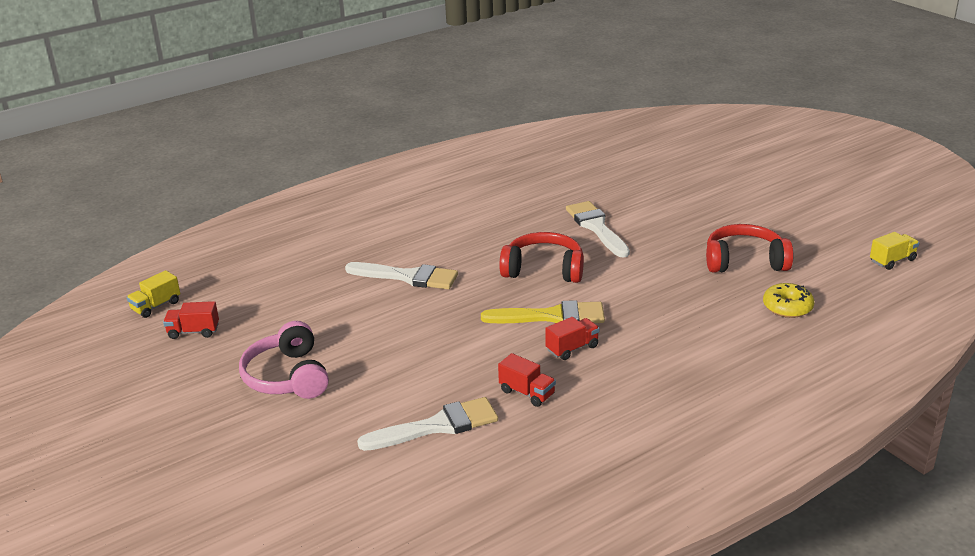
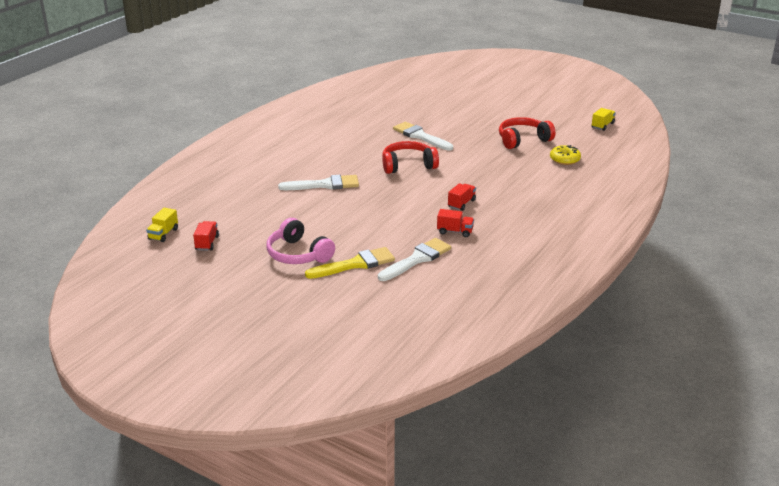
camera: 25 degrees left, 0 degrees up
red truck [163,301,219,339] -> red truck turned 120 degrees clockwise [193,221,219,251]
yellow brush [481,300,605,323] -> yellow brush moved to [305,247,395,279]

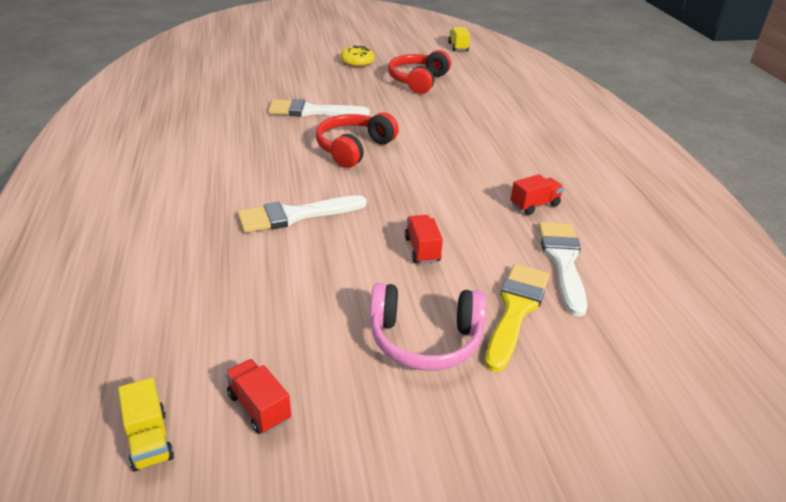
camera: 45 degrees left, 5 degrees up
white brush [278,175,359,190] -> white brush turned 150 degrees counterclockwise [237,195,367,233]
red truck [448,183,476,211] -> red truck moved to [405,215,443,264]
yellow donut [550,145,581,165] -> yellow donut moved to [340,45,375,67]

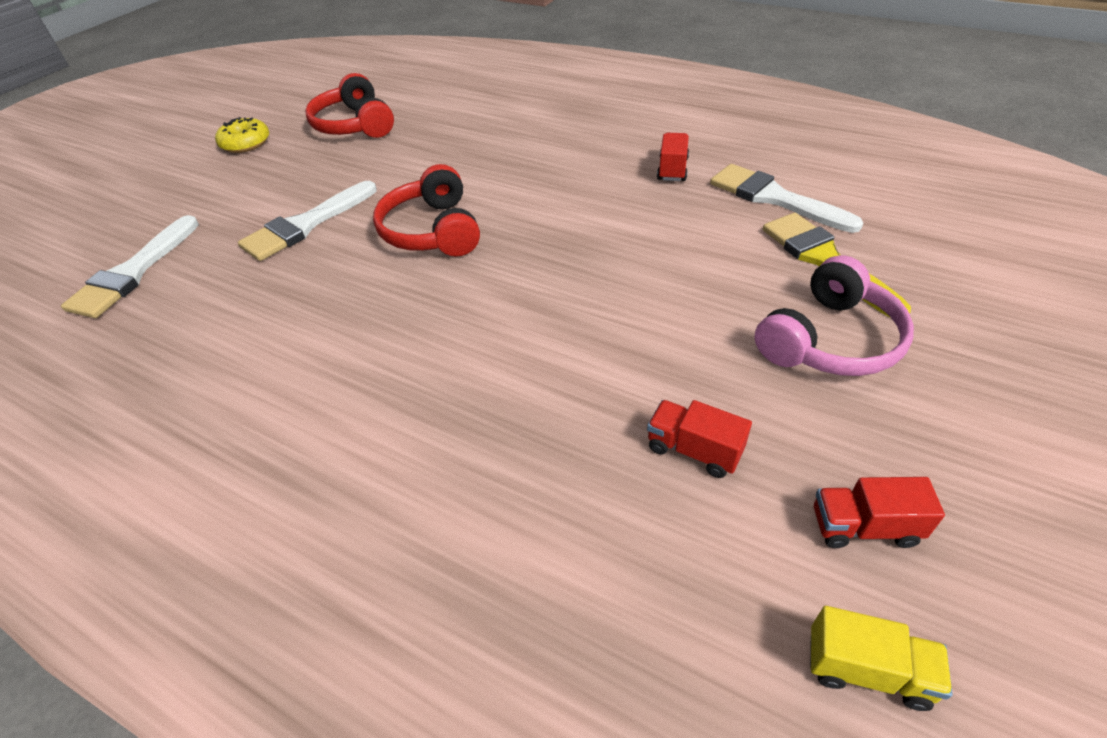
camera: 45 degrees left, 10 degrees up
white brush [237,195,367,233] -> white brush moved to [61,215,199,318]
red truck [405,215,443,264] -> red truck moved to [647,400,752,478]
yellow truck [448,27,470,51] -> none

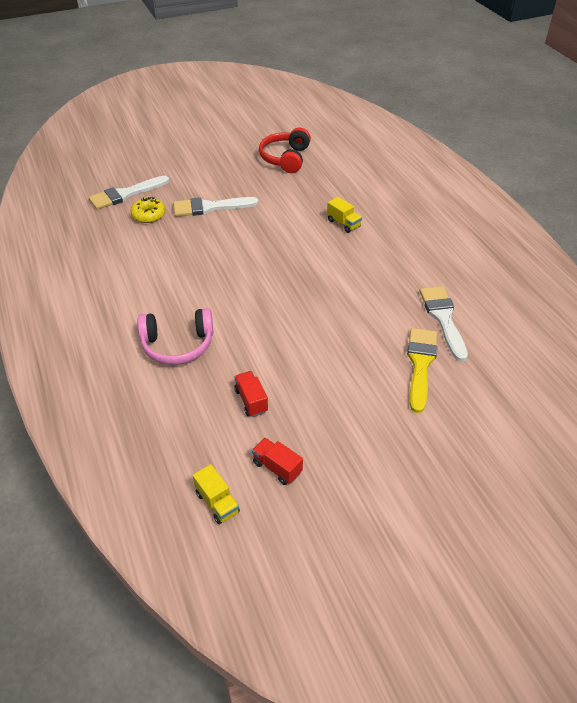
camera: 35 degrees right, 0 degrees up
yellow donut [215,117,269,153] -> yellow donut moved to [130,197,166,223]
red headphones [373,164,480,256] -> none
red truck [657,133,689,181] -> none
pink headphones [755,255,914,376] -> pink headphones moved to [137,308,213,365]
none -> yellow truck [327,197,362,233]

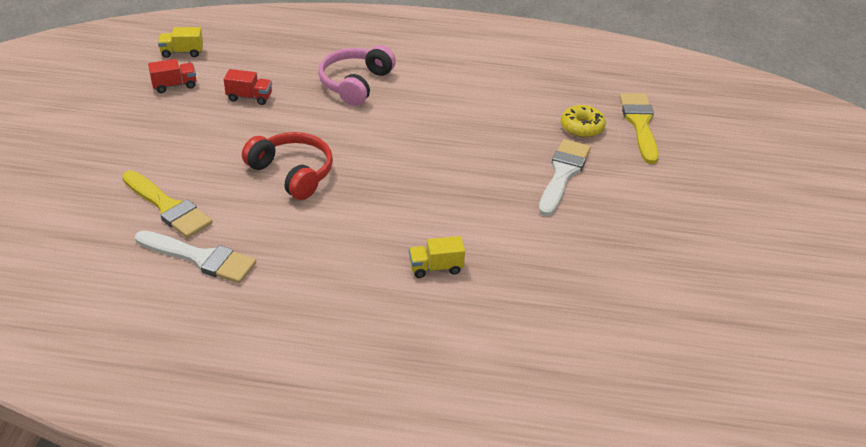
camera: 120 degrees right, 5 degrees down
white brush [88,176,169,210] -> yellow brush [619,93,659,164]
red headphones [259,128,311,173] -> red headphones moved to [242,132,333,200]

